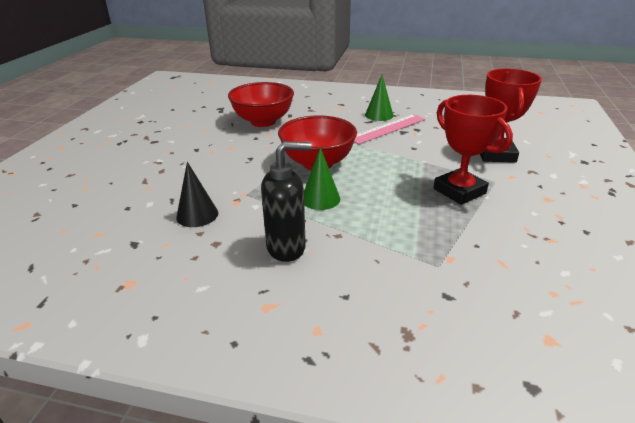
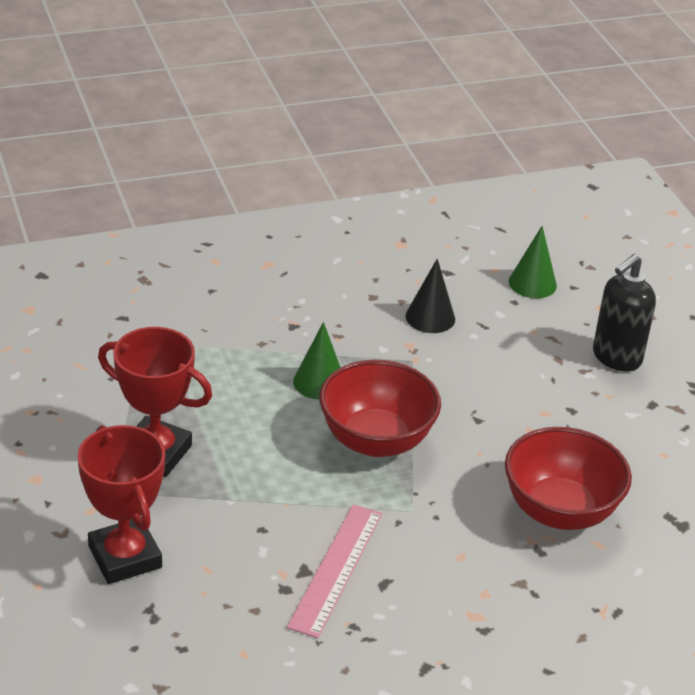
camera: 145 degrees right, 5 degrees up
black soap dispenser [261,141,311,262] -> black soap dispenser moved to [593,254,656,371]
green cone [365,75,393,121] -> green cone moved to [509,226,557,298]

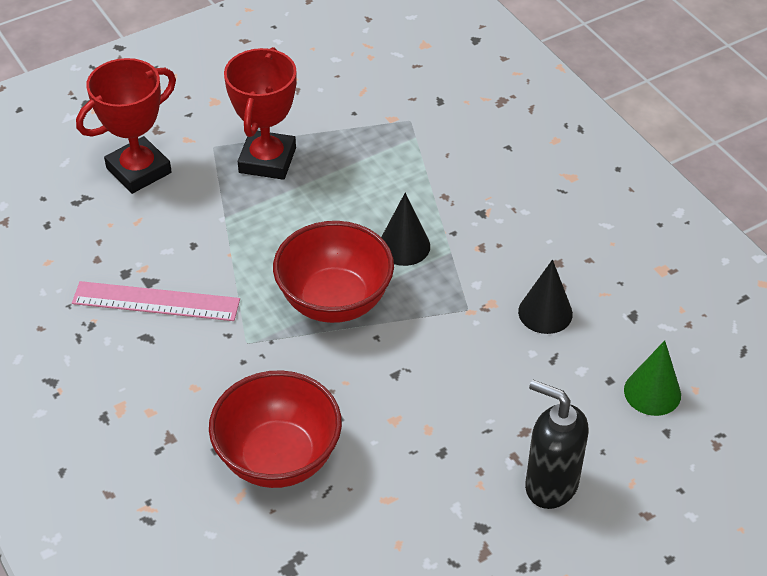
camera: 80 degrees right, 10 degrees up
green cone [293,322,340,400] -> black cone [381,193,430,266]

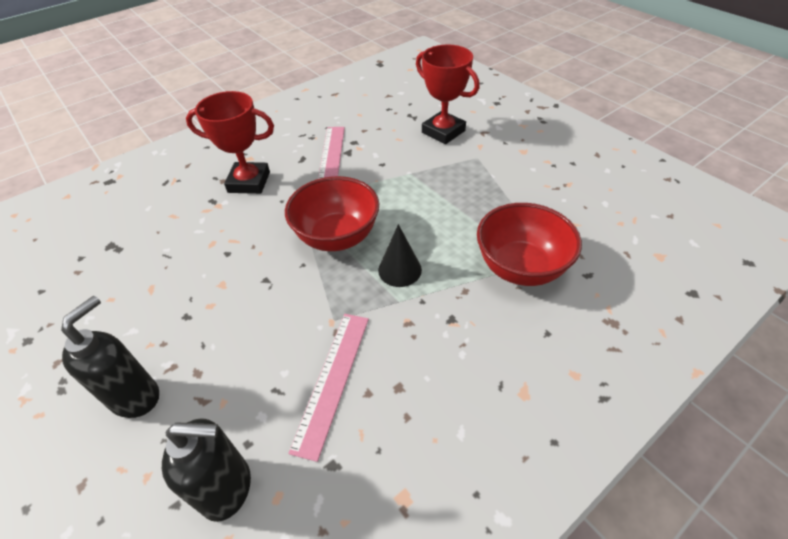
camera: 85 degrees right, 0 degrees up
red bowl [209,370,342,488] -> red bowl moved to [477,203,582,286]
red trophy [224,47,297,180] -> red trophy moved to [186,91,274,194]
black cone [518,259,573,334] -> pink ruler [288,314,369,462]
green cone [624,340,681,416] -> black soap dispenser [162,418,251,522]

